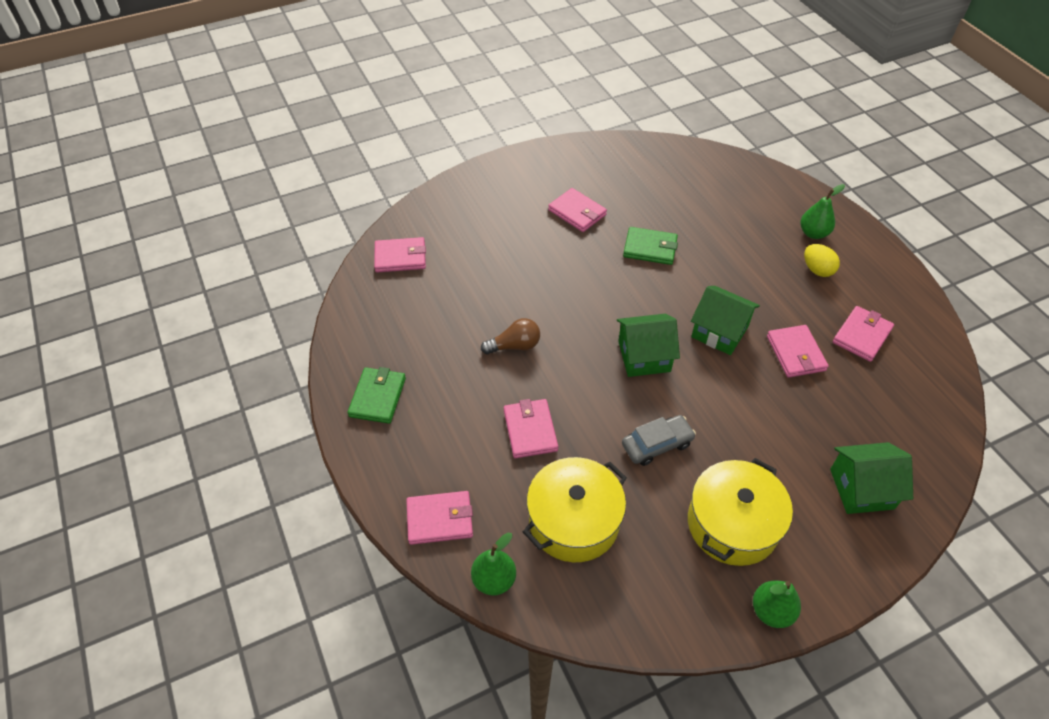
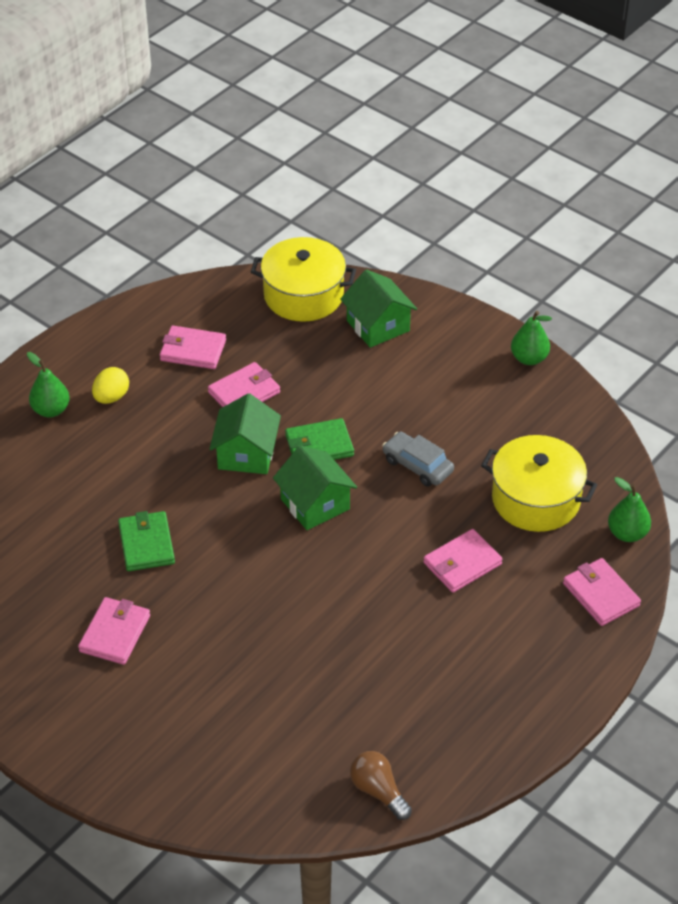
camera: 115 degrees left, 5 degrees down
green wallet [347,367,406,424] -> green wallet moved to [285,418,354,460]
pink wallet [374,237,426,273] -> none
brown light bulb [481,318,540,354] -> brown light bulb moved to [350,751,412,820]
yellow pot [688,458,793,566] -> yellow pot moved to [251,237,356,322]

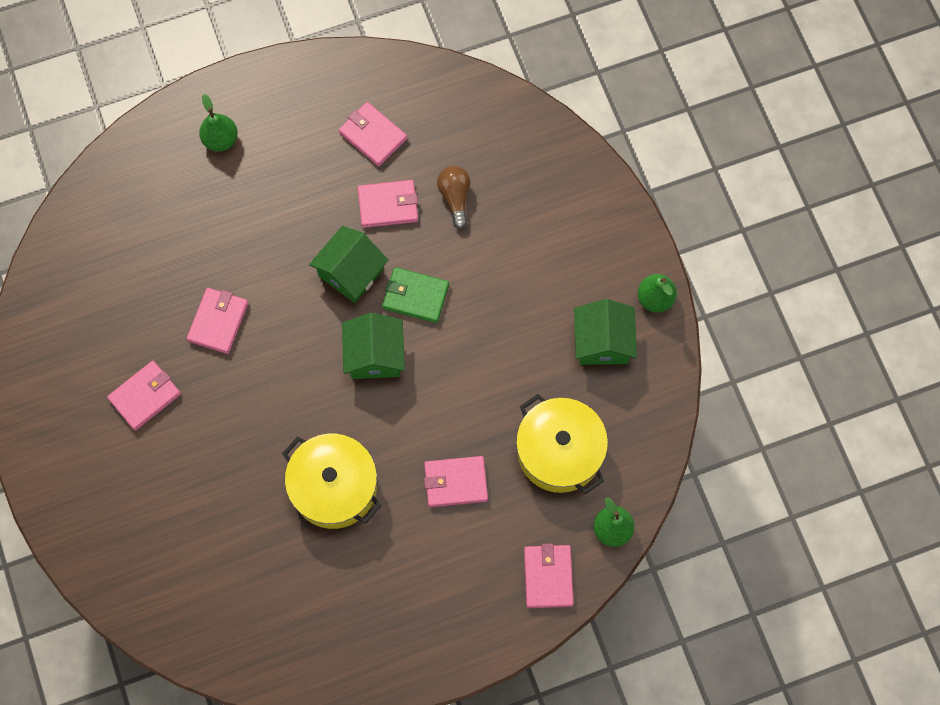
camera: 30 degrees right, 25 degrees up
yellow egg [92,367,129,404] -> none
green wallet [118,511,175,571] -> pink wallet [187,288,248,354]
yellow pot [251,237,356,322] -> yellow pot moved to [282,434,381,529]
green house [340,269,417,348] -> green house moved to [574,299,637,365]
brown light bulb [350,751,412,820] -> brown light bulb moved to [437,166,471,230]
grey car [382,432,454,487] -> none

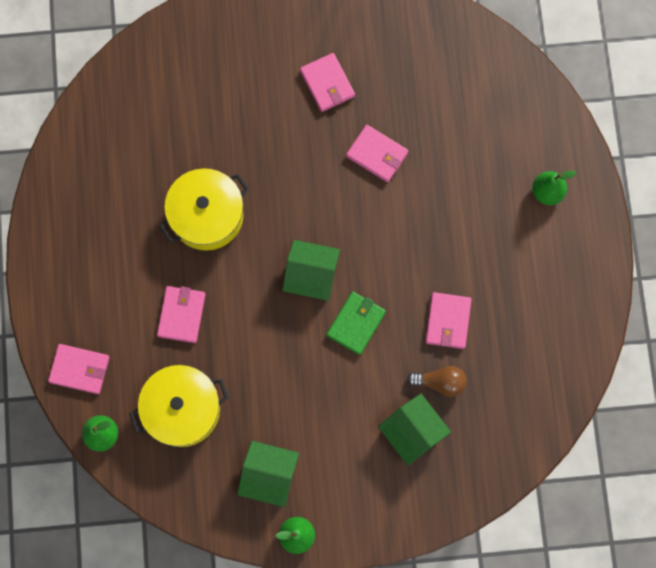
camera: 105 degrees right, 5 degrees up
green house [309,226,388,303] -> green house moved to [378,394,451,466]
pink wallet [339,102,407,167] -> none

